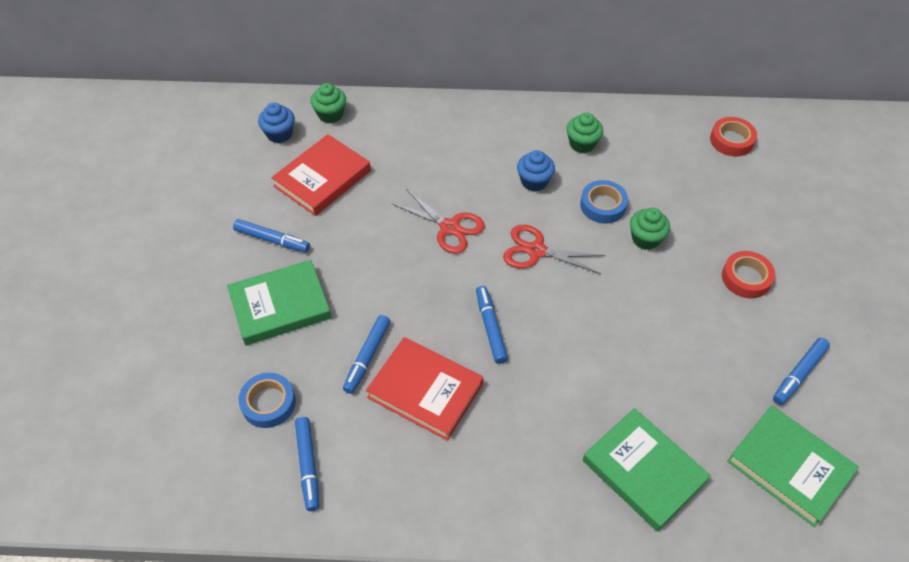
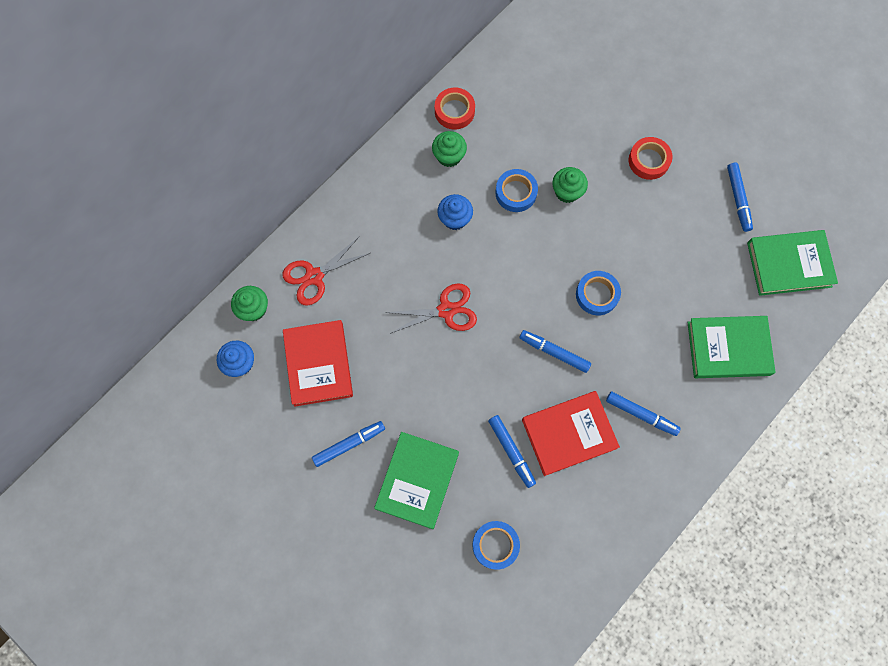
camera: 50 degrees left, 20 degrees up
blue marker [295,417,319,511] -> blue marker moved to [606,392,681,436]
red scissors [503,225,605,274] -> red scissors moved to [282,236,370,305]
red tape [710,117,757,157] -> red tape moved to [435,87,475,130]
none -> blue tape [576,271,621,315]

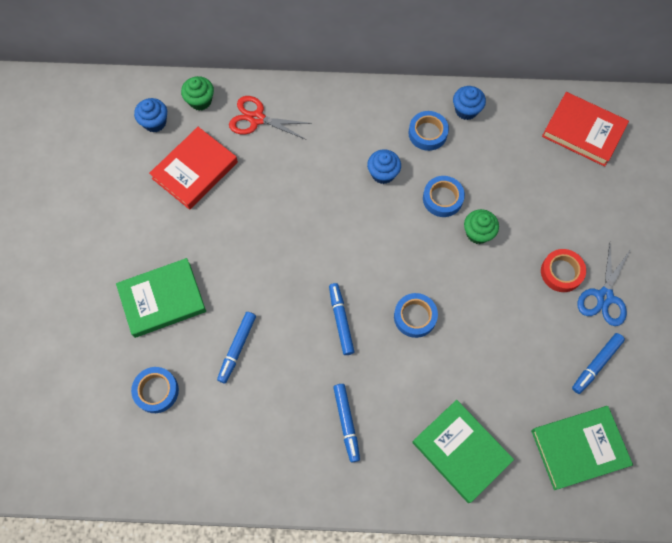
camera: 50 degrees right, 5 degrees down
blue marker [312,421,385,467] -> none
red scissors [384,283,477,334] -> none
green cupcake [432,131,467,167] -> blue tape [408,111,449,151]
red tape [435,87,475,130] -> blue cupcake [453,86,486,120]
red book [522,391,620,476] -> red book moved to [542,92,629,167]
green book [747,230,838,296] -> green book turned 60 degrees counterclockwise [531,406,633,490]
none -> blue scissors [577,244,631,326]

